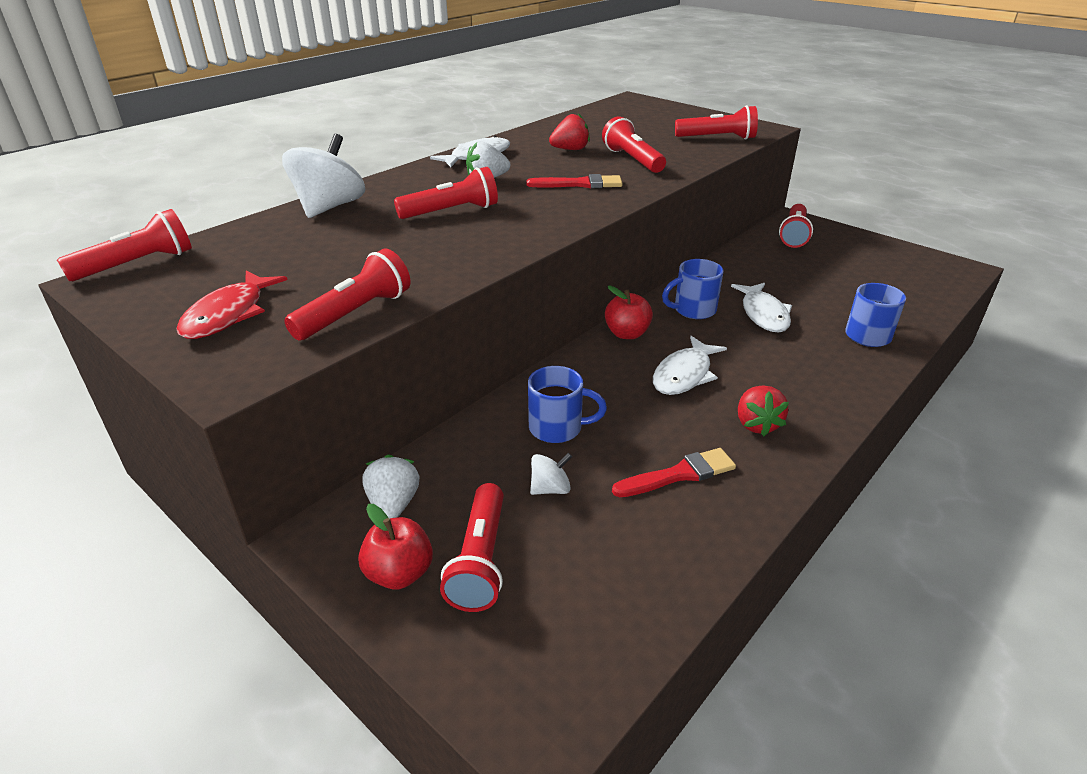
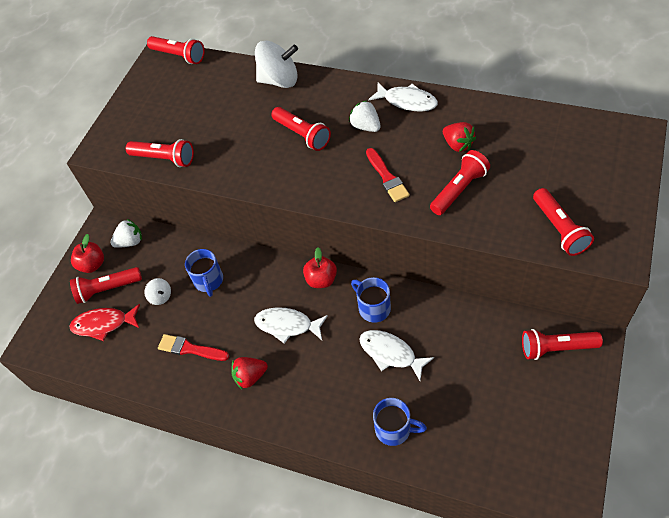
camera: 75 degrees right, 20 degrees up
red fish [176,271,288,339] -> red fish moved to [69,304,140,341]
red brush [612,448,736,497] -> red brush turned 150 degrees clockwise [158,334,229,361]
white fish [731,283,792,333] -> white fish turned 60 degrees clockwise [359,330,434,381]

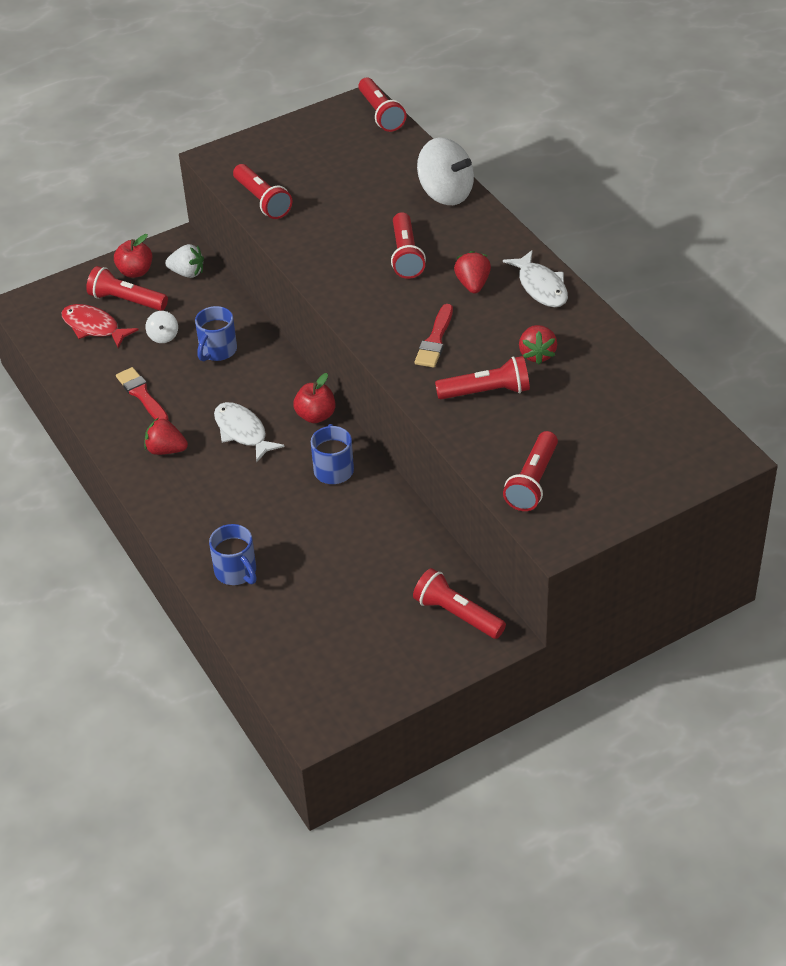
camera: 35 degrees right, 10 degrees down
white strawberry [349,100,380,132] -> red strawberry [454,251,491,294]
white fish [359,330,434,381] -> none

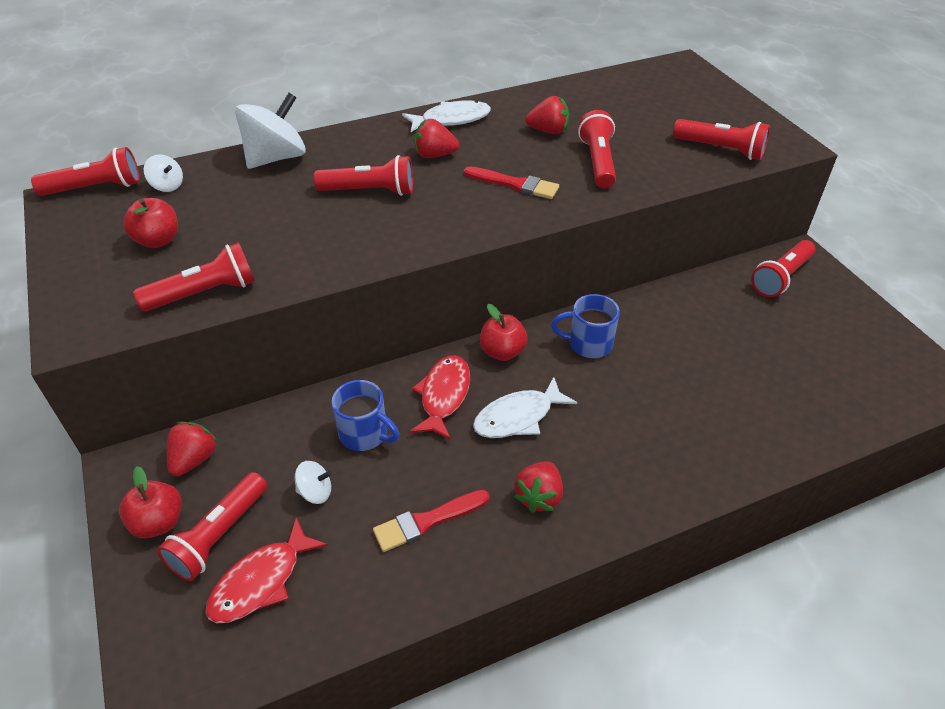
camera: 85 degrees left, 0 degrees up
white strawberry [165,244,204,278] -> red strawberry [167,422,218,476]
blue mug [209,524,257,585] -> none
none -> red apple [123,198,178,248]
none -> white spinning top [144,154,183,192]
none -> red fish [410,355,470,440]

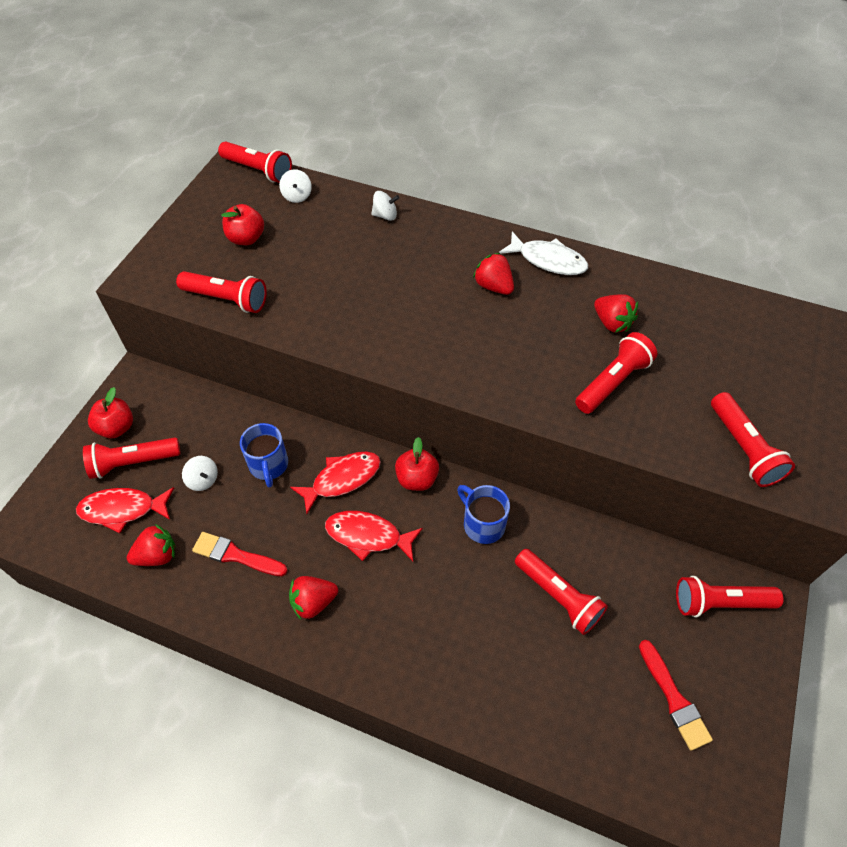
camera: 45 degrees right, 10 degrees up
red strawberry [167,422,218,476] -> red strawberry moved to [127,524,175,566]
white spinning top [235,93,306,169] -> white spinning top [371,191,399,221], size x0.47
red flashlight [314,155,413,196] -> red flashlight moved to [515,549,608,635]
red brush [464,166,559,199] -> red brush moved to [639,640,713,751]
white fish [473,377,577,438] -> red fish [325,511,423,561]

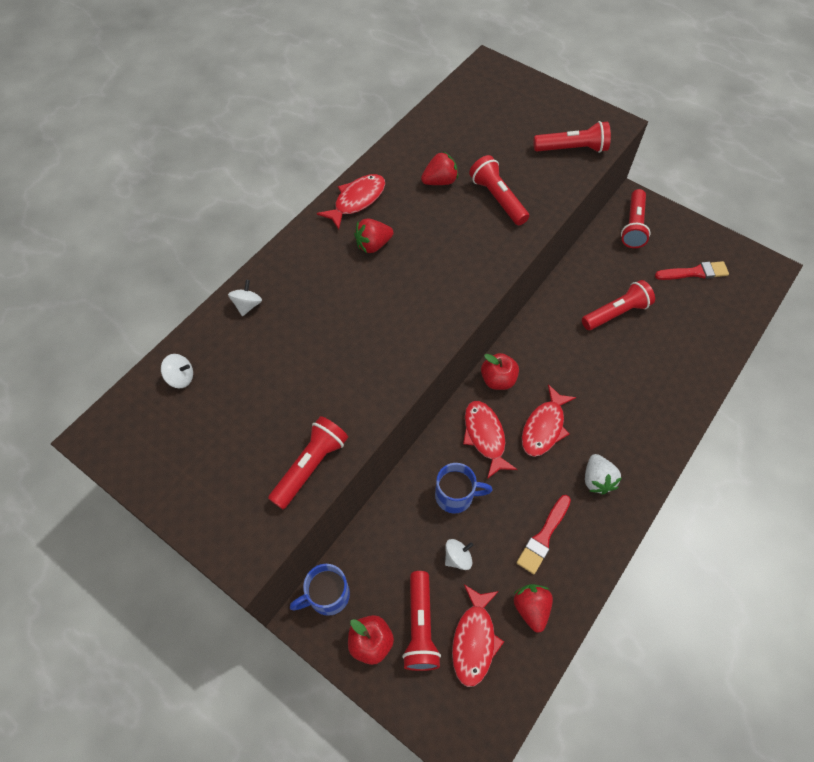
camera: 75 degrees left, 5 degrees up
red flashlight [218,142,292,183] -> none
red apple [221,204,264,245] -> none
red strawberry [289,576,338,620] -> white strawberry [585,454,621,495]
blue mug [457,485,510,544] -> blue mug moved to [289,564,350,616]
white fish [499,231,588,275] -> red fish [317,174,385,230]

